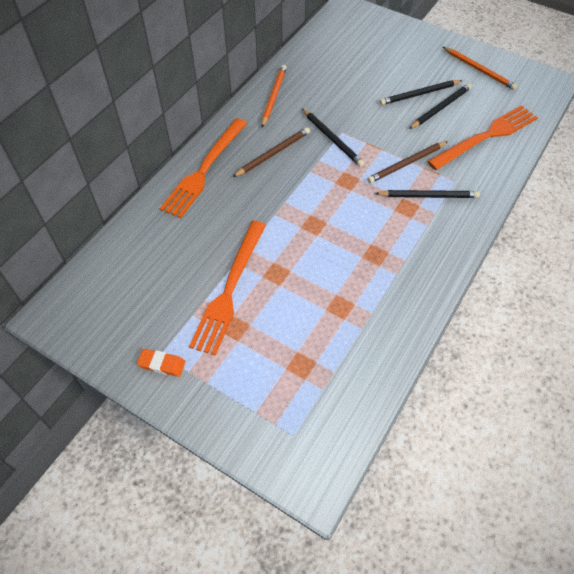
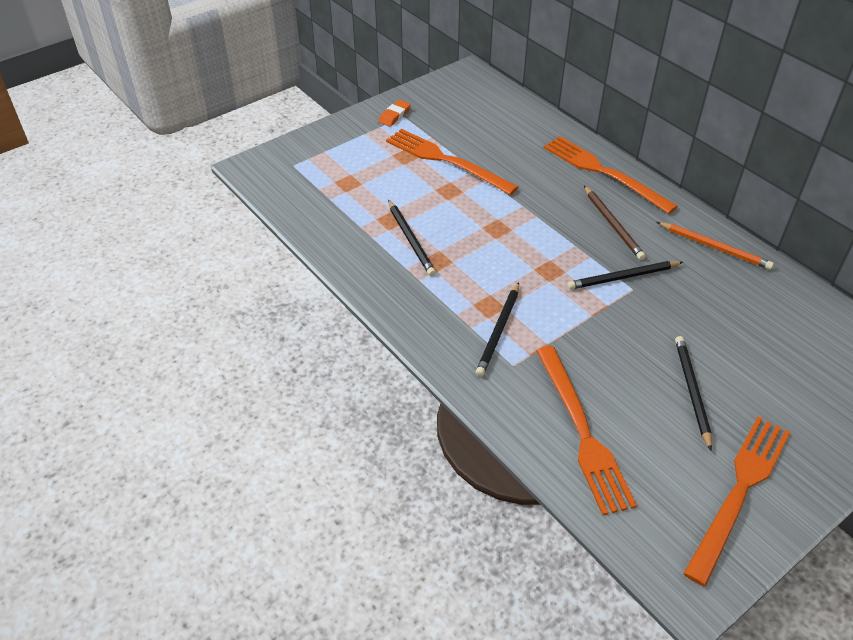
camera: 110 degrees right, 10 degrees down
brown pencil [367,141,448,183] -> none
black pencil [409,83,472,129] -> black pencil moved to [388,200,436,276]
orange pencil [443,47,517,90] -> orange fork [683,417,790,586]

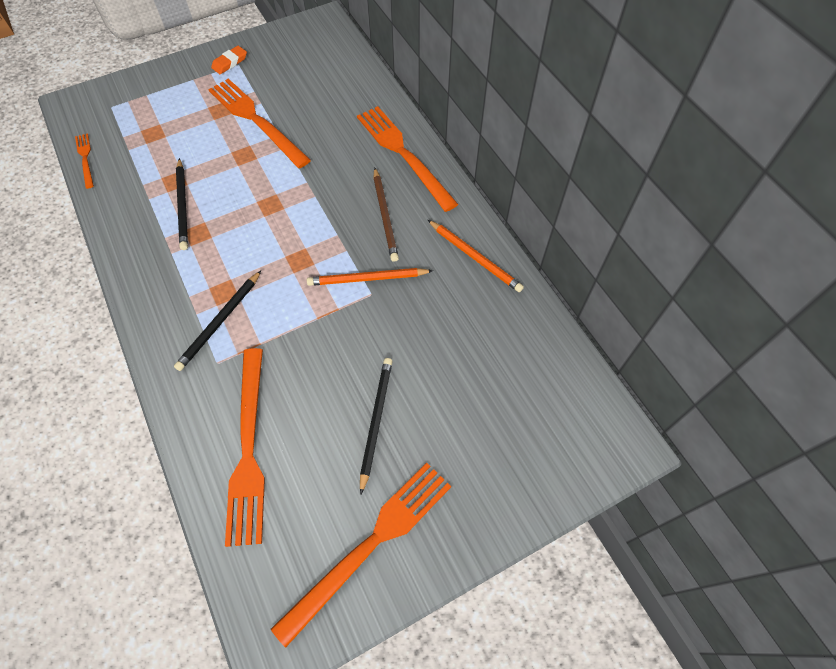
camera: 10 degrees right, 15 degrees up
black pencil [567,261,683,290] -> orange pencil [307,268,433,286]
none -> orange fork [75,133,94,189]

